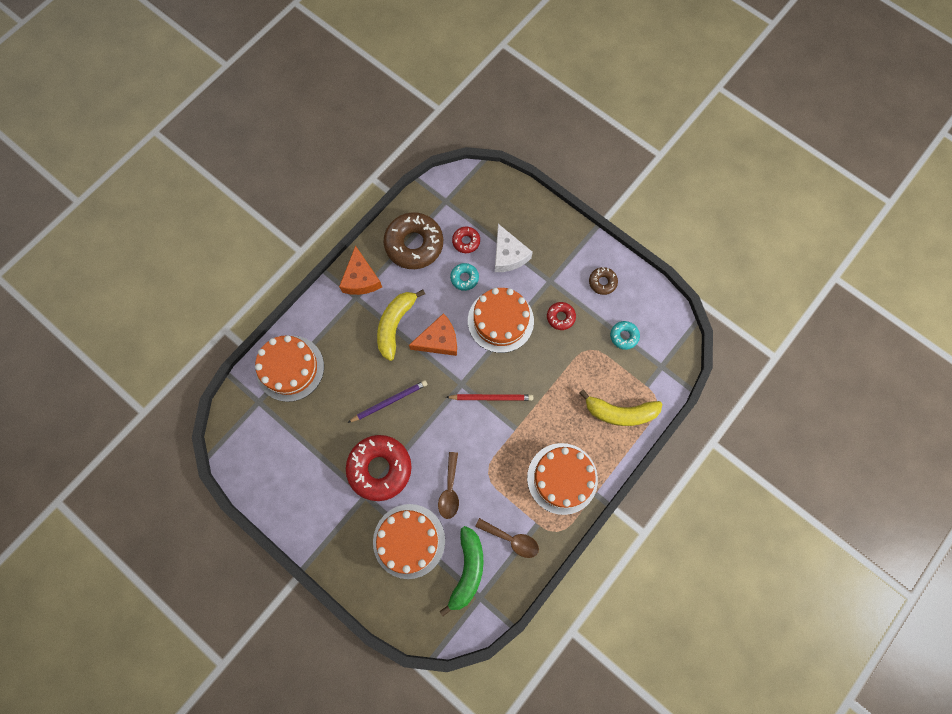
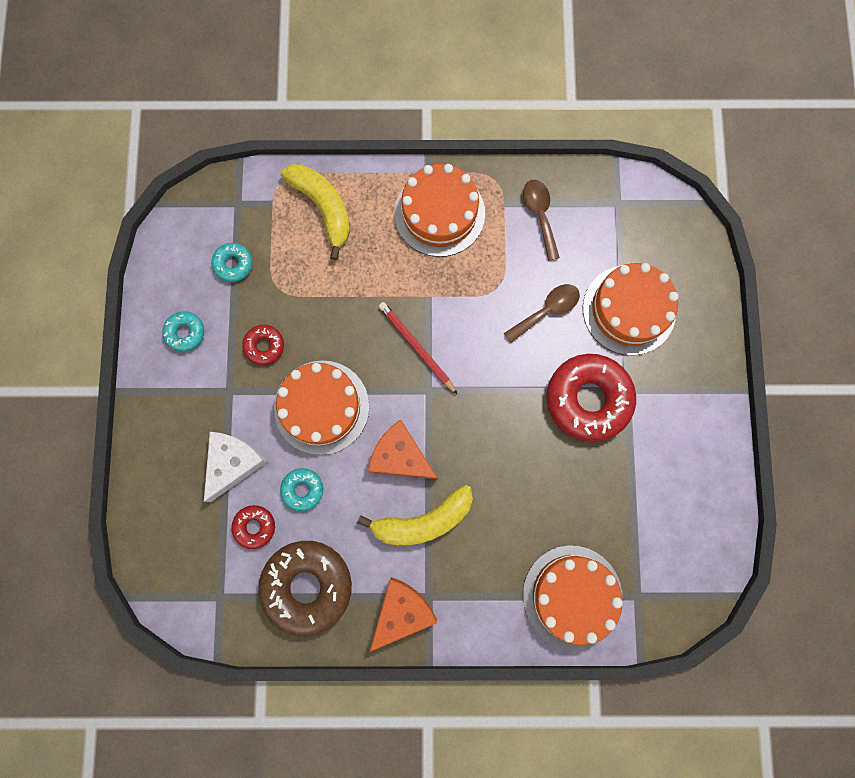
camera: 130 degrees left, 5 degrees up
purple pencil [348,380,428,423] -> none
green banana [440,526,484,617] -> none
brown donut [589,267,618,295] -> turquoise donut [162,311,204,352]

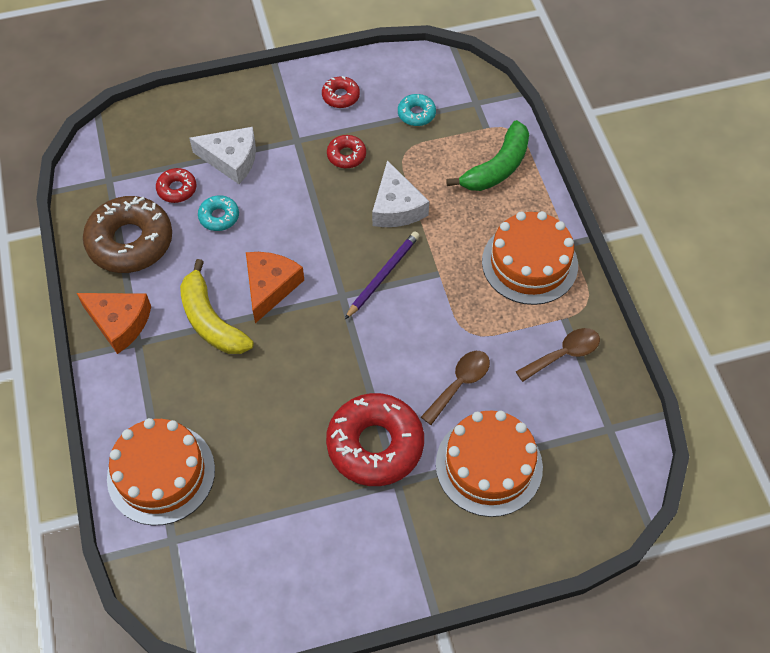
camera: 75 degrees right, 20 degrees down
turquoise donut [162,311,204,352] -> red donut [322,76,360,108]
orange cake [274,360,369,455] -> none
yellow banana [280,164,350,260] -> green banana [446,120,529,191]
red pencil [378,302,458,395] -> purple pencil [345,232,419,319]
brown spoon [504,284,580,343] -> brown spoon turned 90 degrees counterclockwise [421,351,490,425]
none -> white cheese [372,160,429,227]

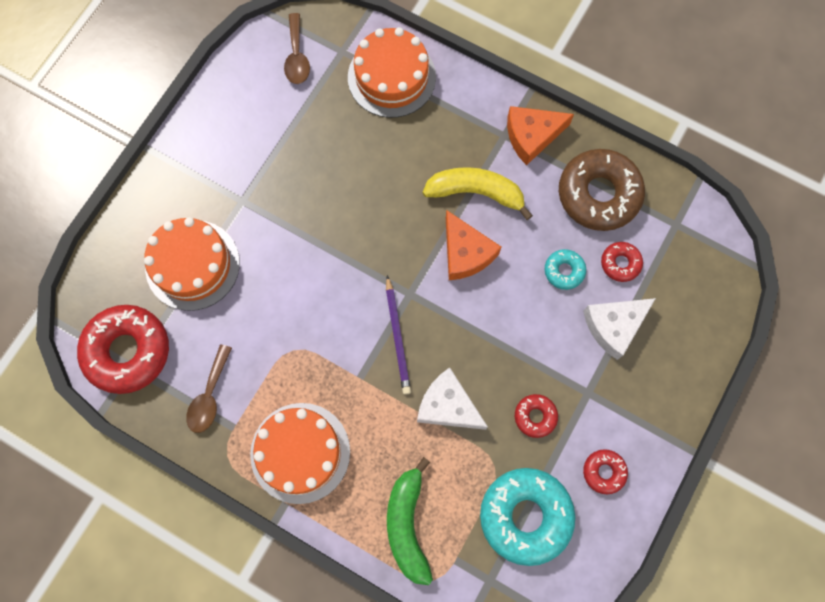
camera: 135 degrees right, 15 degrees up
red donut [326,393,424,486] -> red donut moved to [77,305,169,394]
turquoise donut [398,94,436,126] -> turquoise donut [480,468,575,566], size x2.10
brown spoon [421,351,490,425] -> brown spoon moved to [284,13,310,84]

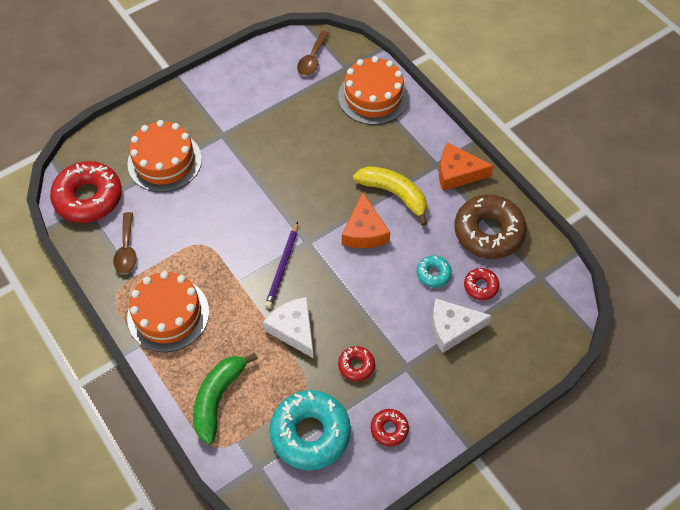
camera: 25 degrees right, 15 degrees down
brown spoon [186,344,232,433] -> brown spoon turned 45 degrees counterclockwise [113,212,137,274]

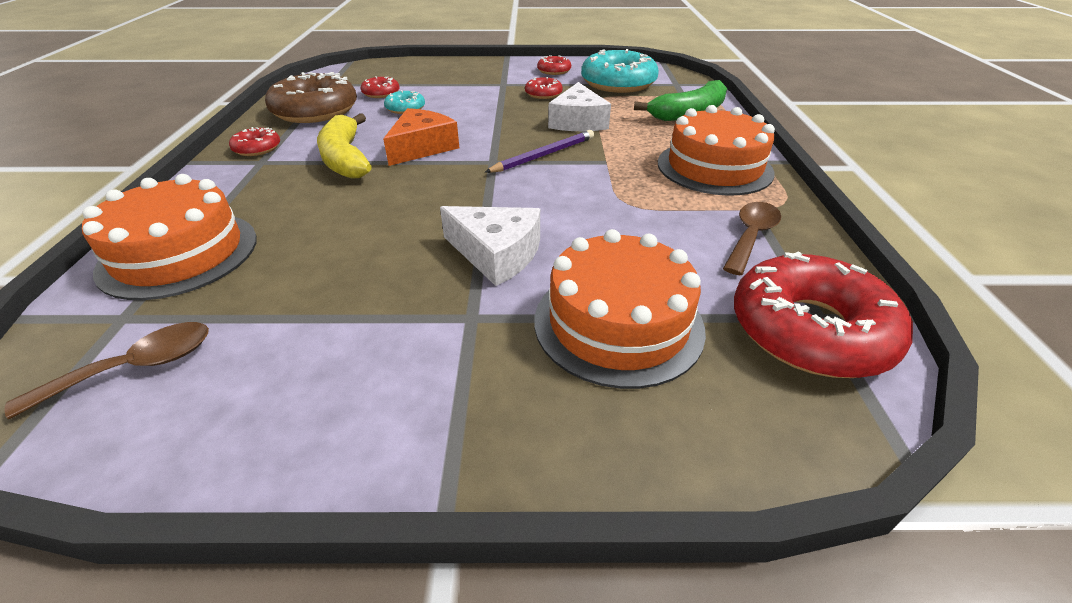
camera: 145 degrees left, 20 degrees down
white cheese [432,299,492,353] -> white cheese moved to [440,206,540,286]
orange cheese [439,143,494,191] -> red donut [229,127,280,156]

